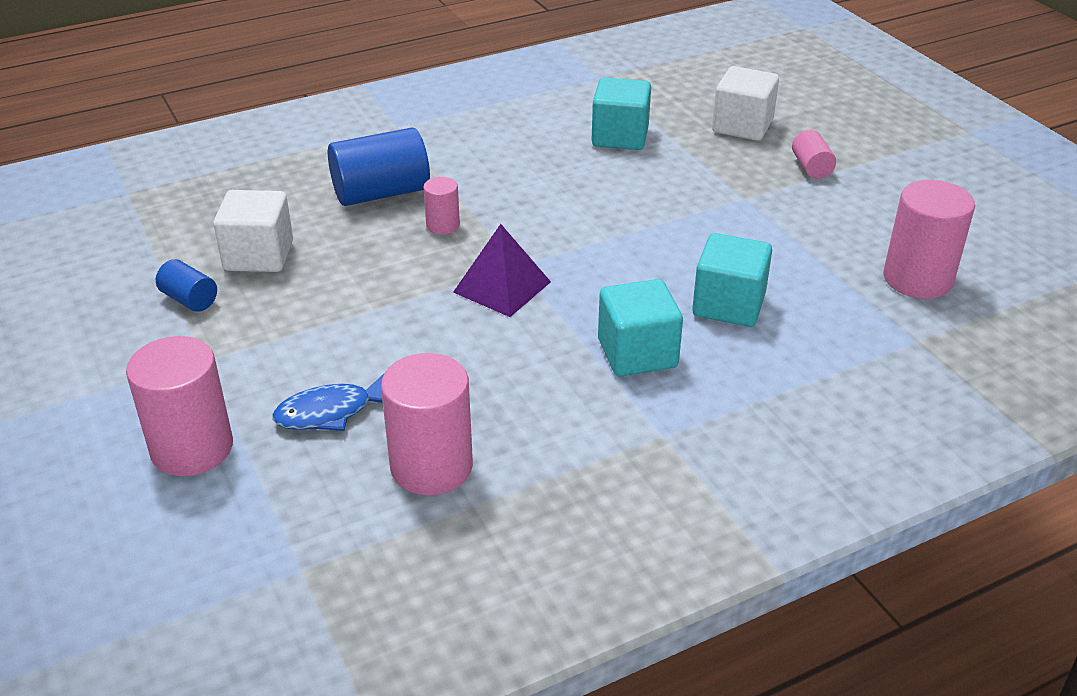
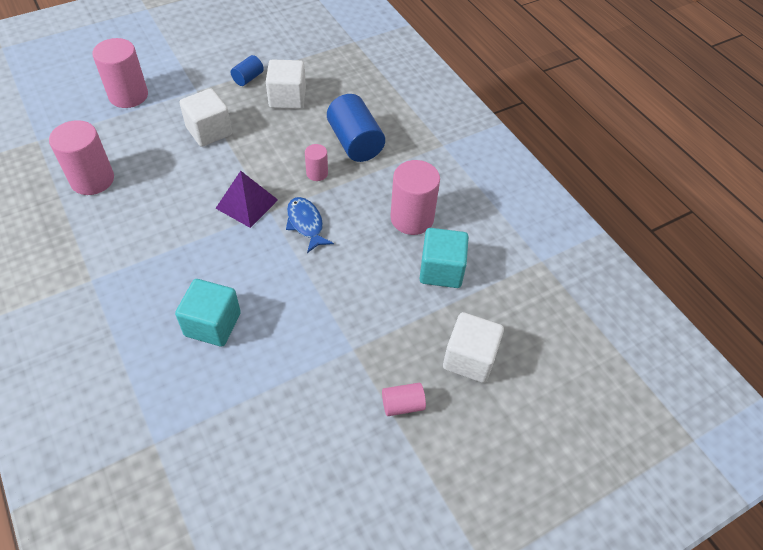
camera: 85 degrees right, 15 degrees up
blue fish [272,374,384,431] -> blue fish moved to [286,197,334,253]
turquoise cube [598,279,683,377] -> none
pink cylinder [884,180,975,299] -> pink cylinder moved to [390,160,440,235]
none -> white cube [179,88,232,147]

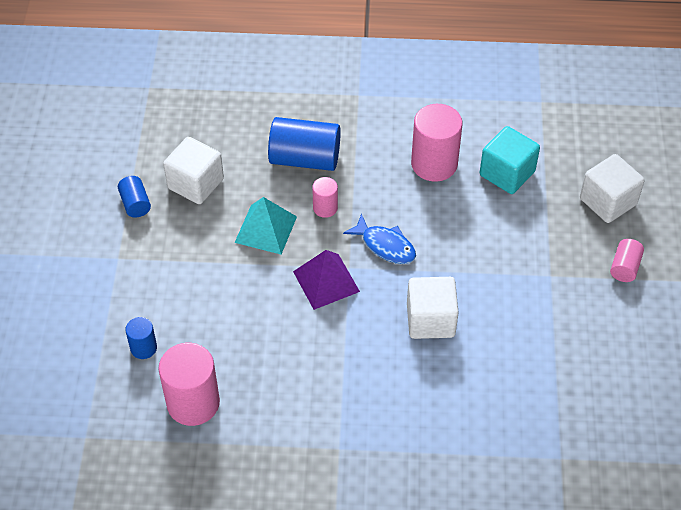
camera: 55 degrees left, 0 degrees up
pink cylinder [92,38,148,108] -> none
turquoise cube [175,279,241,347] -> none
white cube [179,88,232,147] -> white cube moved to [407,277,459,339]
blue fish [286,197,334,253] -> blue fish turned 150 degrees counterclockwise [343,214,416,264]
none -> blue cylinder [125,317,157,359]
none -> turquoise pyramid [235,197,297,254]

